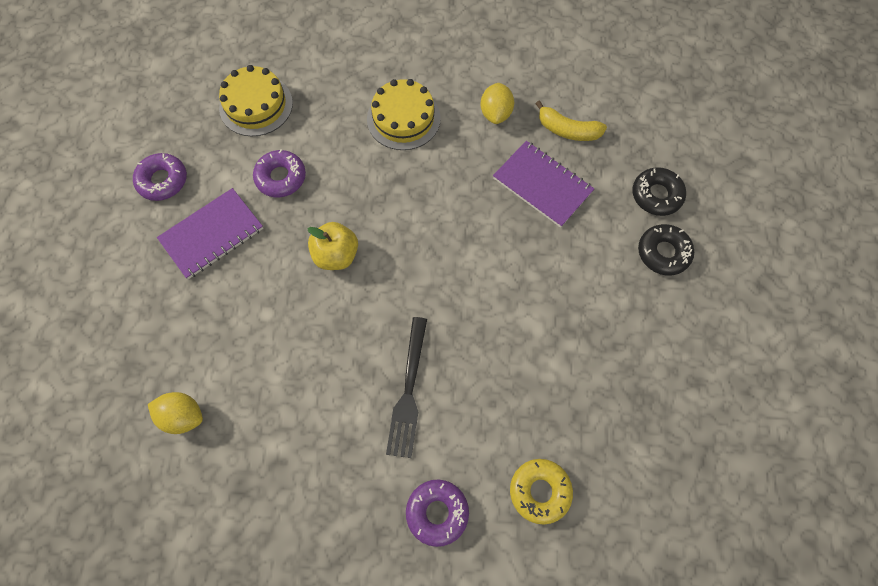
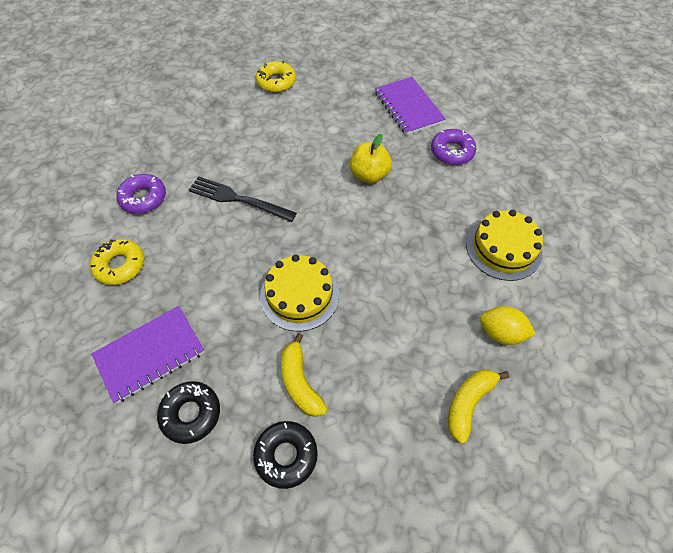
camera: 105 degrees right, 10 degrees down
purple donut [133,153,187,201] -> none
yellow lemon [148,392,203,434] -> yellow donut [256,61,296,93]
yellow cake [219,65,293,136] -> yellow cake moved to [260,254,339,331]
purple notebook [493,141,594,228] -> purple notebook moved to [91,306,205,404]
black donut [632,167,686,216] -> black donut moved to [157,381,220,444]
none -> yellow banana [281,333,327,417]

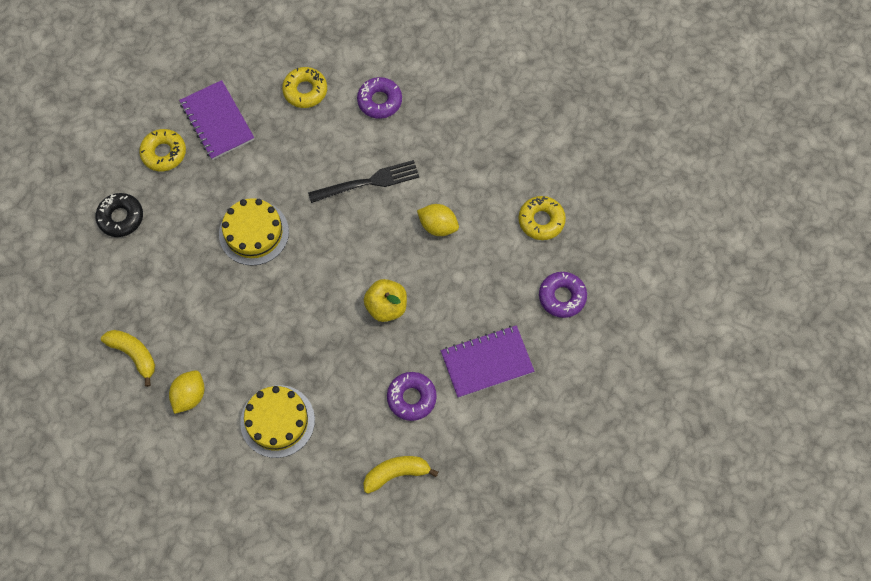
camera: 95 degrees right, 10 degrees up
black donut [157,381,220,444] -> yellow donut [139,129,186,171]
black fork [189,176,297,222] -> black fork turned 45 degrees clockwise [308,160,419,203]
yellow banana [281,333,327,417] -> yellow banana moved to [363,456,438,494]
none -> yellow lemon [417,204,459,236]
none -> purple donut [539,272,587,318]

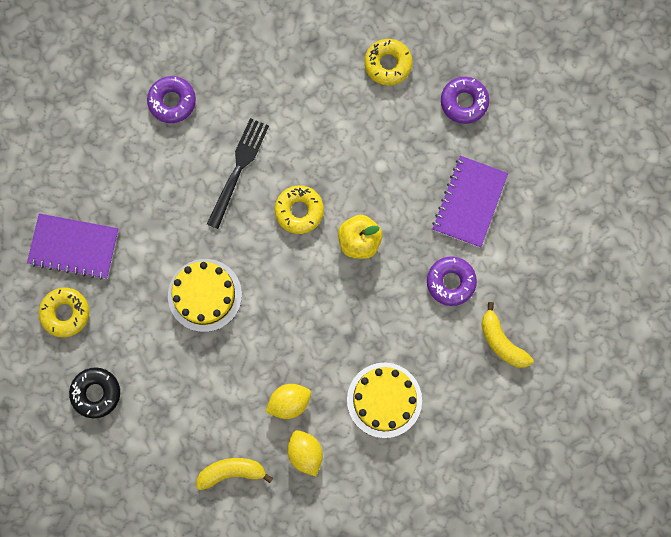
camera: 50 degrees left, 10 degrees up
yellow donut [282,67,327,108] -> yellow donut moved to [275,185,324,234]
yellow banana [363,456,438,494] -> yellow banana turned 60 degrees counterclockwise [481,302,533,368]
yellow lemon [417,204,459,236] -> yellow lemon moved to [266,384,311,419]

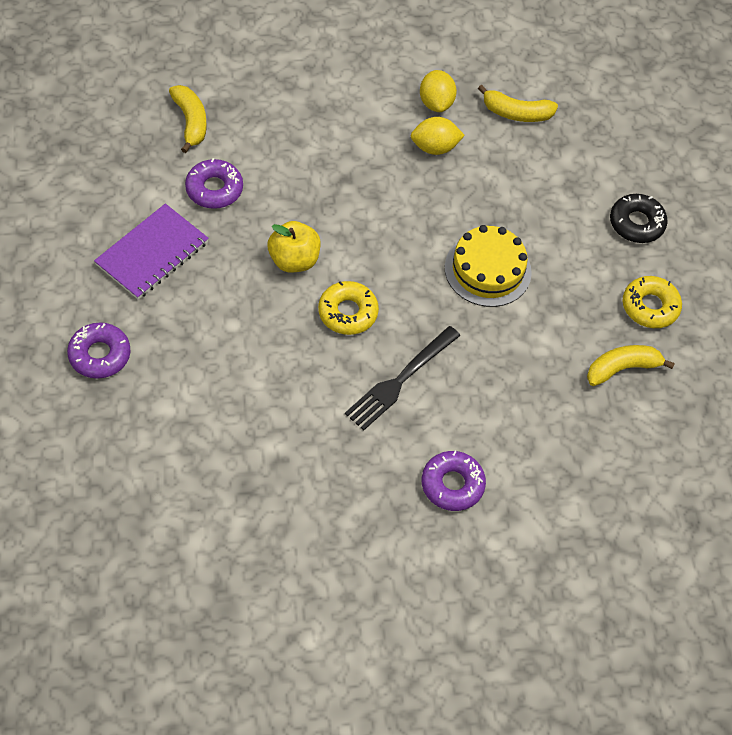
camera: 165 degrees left, 20 degrees down
purple notebook [27,213,119,280] -> yellow banana [587,345,675,386]
yellow cake [347,363,422,438] -> none
yellow donut [364,39,413,85] -> none

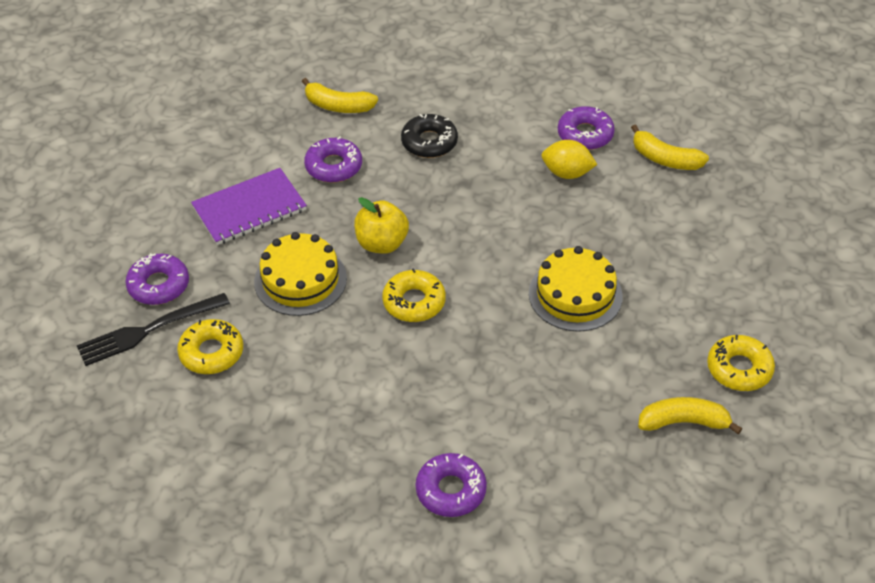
camera: 25 degrees right, 10 degrees down
yellow banana [169,85,207,153] -> yellow banana turned 105 degrees clockwise [302,78,378,113]
black fork [345,326,460,430] -> black fork moved to [77,293,230,366]
yellow lemon [420,70,457,112] -> purple donut [558,106,615,150]
black donut [610,194,668,243] -> black donut moved to [401,114,458,158]
none -> yellow donut [177,319,243,374]
none -> yellow cake [254,232,347,316]

